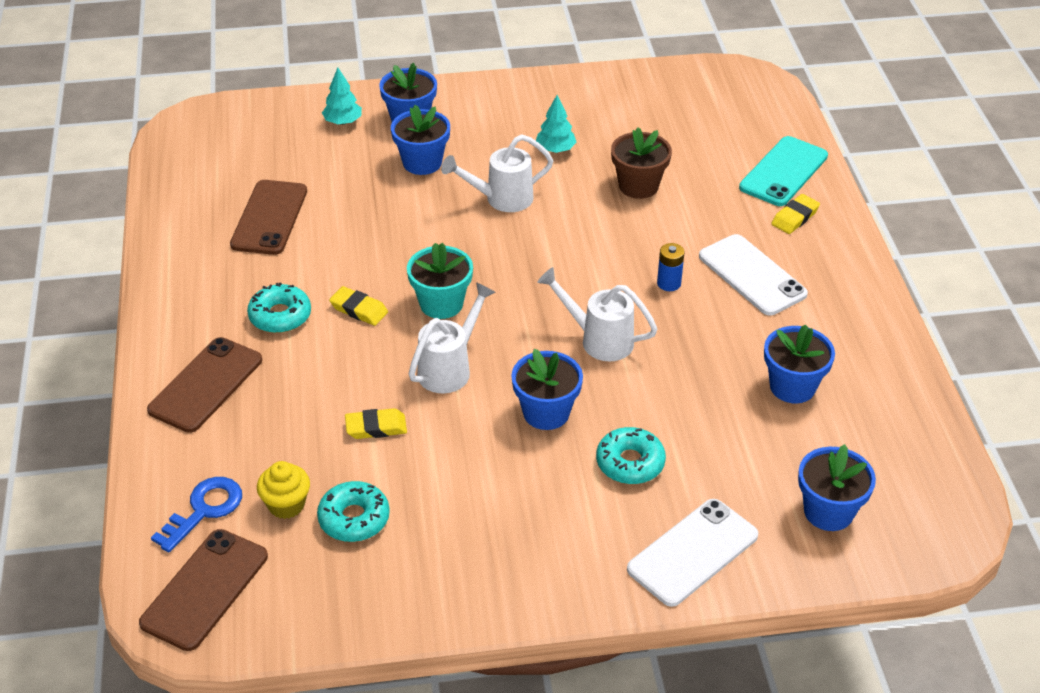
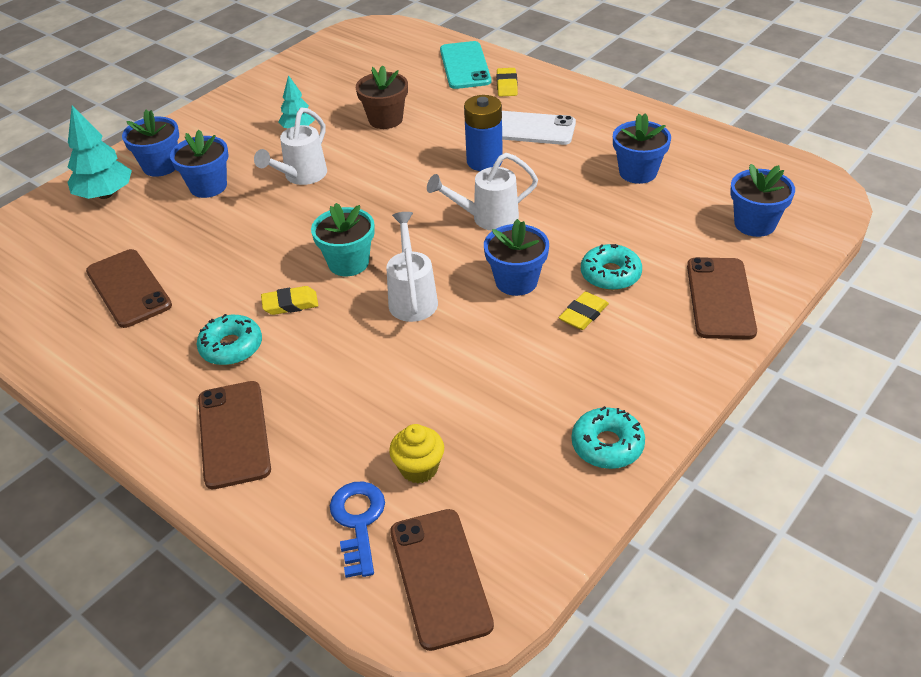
camera: 40 degrees left, 0 degrees up
turquoise donut [317,481,390,542] -> turquoise donut moved to [572,406,645,469]
turquoise tree [322,68,362,125] -> turquoise tree [67,105,132,199], size x1.60
yellow eraser [345,408,407,439] -> yellow eraser moved to [559,292,609,330]
white phone [627,499,758,607] -> brown phone [687,257,757,339]
blue battery [657,243,685,291] -> blue battery [464,95,503,171], size x1.75

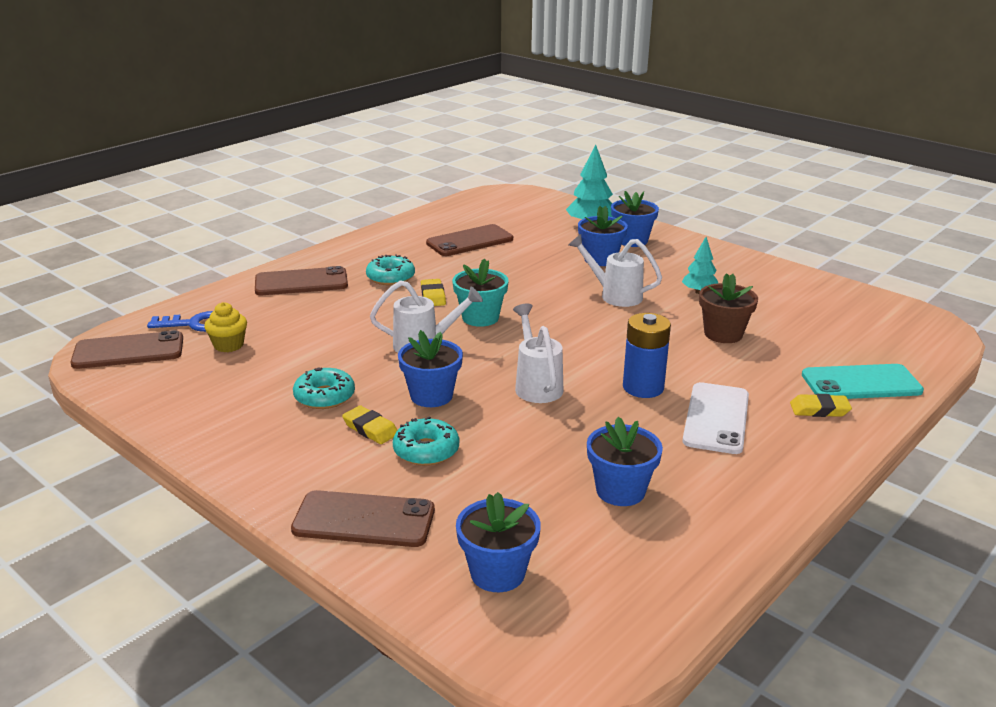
camera: 90 degrees right, 15 degrees down
turquoise donut [572,406,645,469] -> turquoise donut moved to [293,367,355,409]

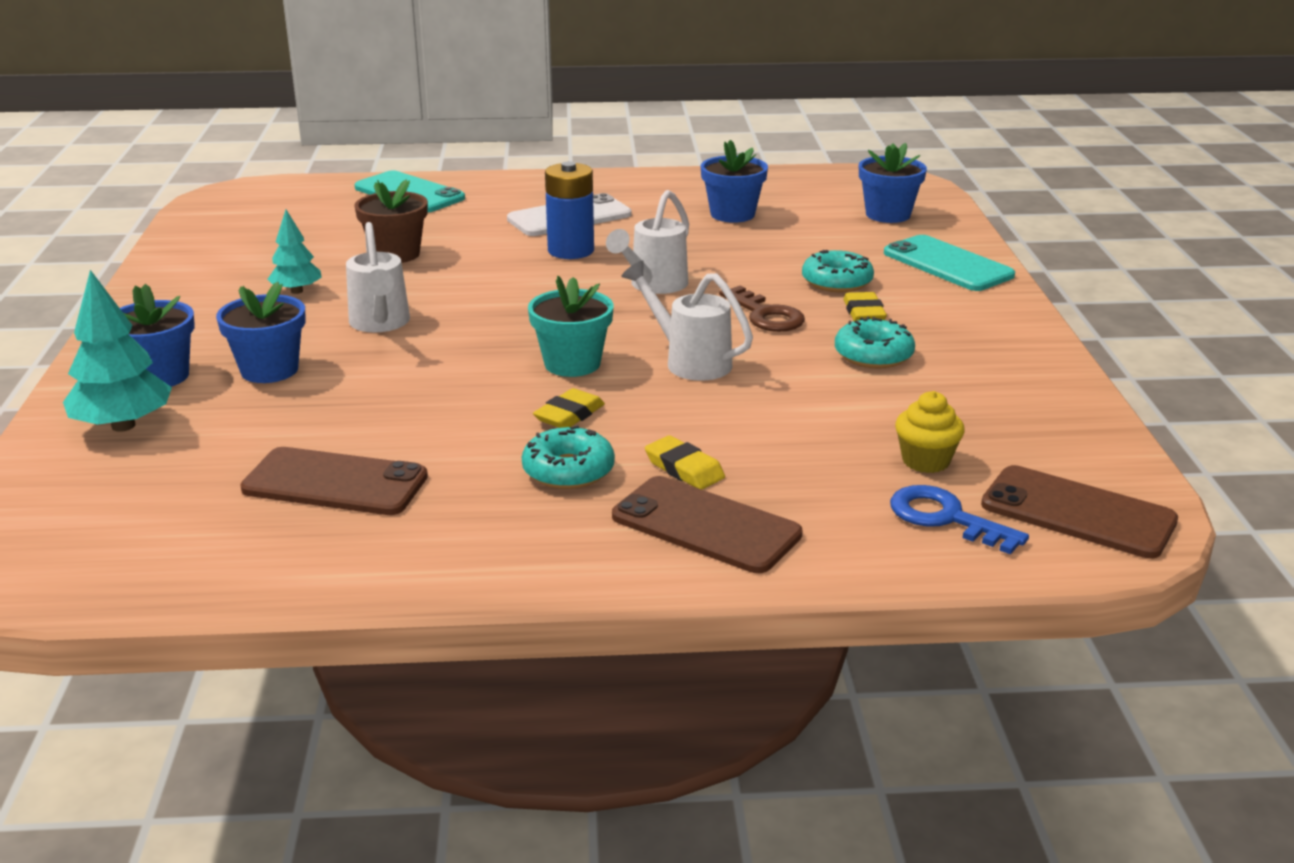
camera: 135 degrees left, 0 degrees up
brown phone [291,490,435,547] -> turquoise phone [884,235,1015,291]
blue flower pot [398,330,463,407] -> brown key [719,286,805,332]
yellow eraser [790,394,852,417] -> yellow eraser moved to [645,435,725,490]

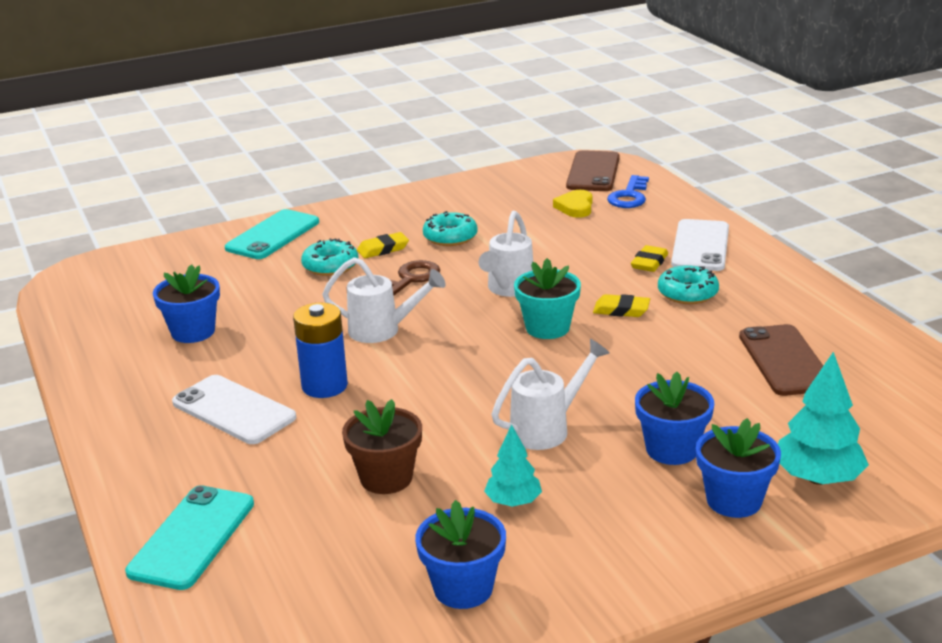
camera: 110 degrees left, 0 degrees up
brown phone [612,476,803,573] -> white phone [671,219,729,271]
blue flower pot [859,143,927,223] -> blue flower pot moved to [415,500,506,609]
yellow cupcake [895,391,965,473] -> yellow heart [553,190,592,218]

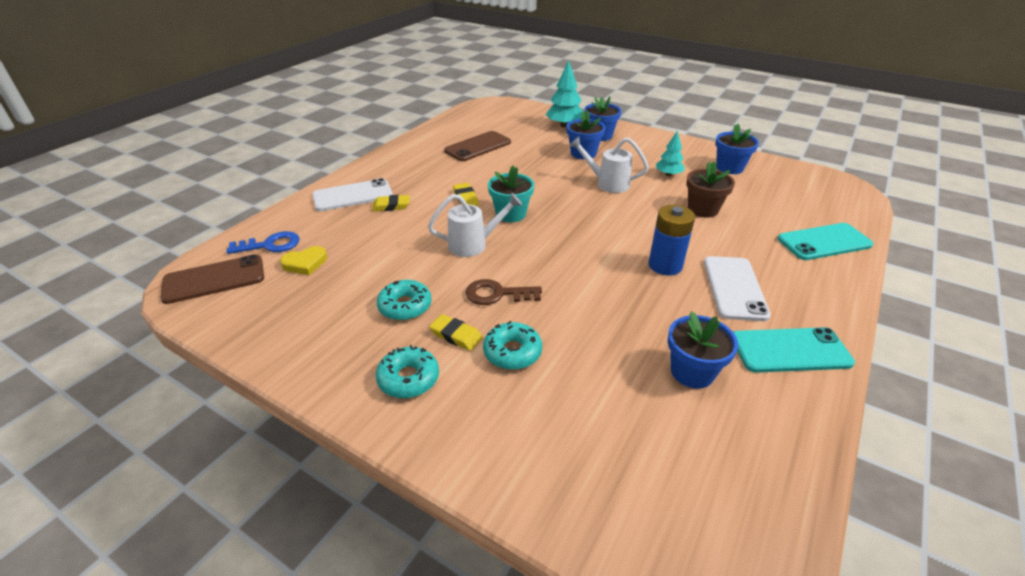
camera: 125 degrees left, 10 degrees up
turquoise phone [225,209,319,259] -> turquoise phone moved to [733,327,855,373]
white watering can [322,257,446,343] -> none
turquoise donut [658,265,719,304] -> turquoise donut moved to [376,345,439,398]

